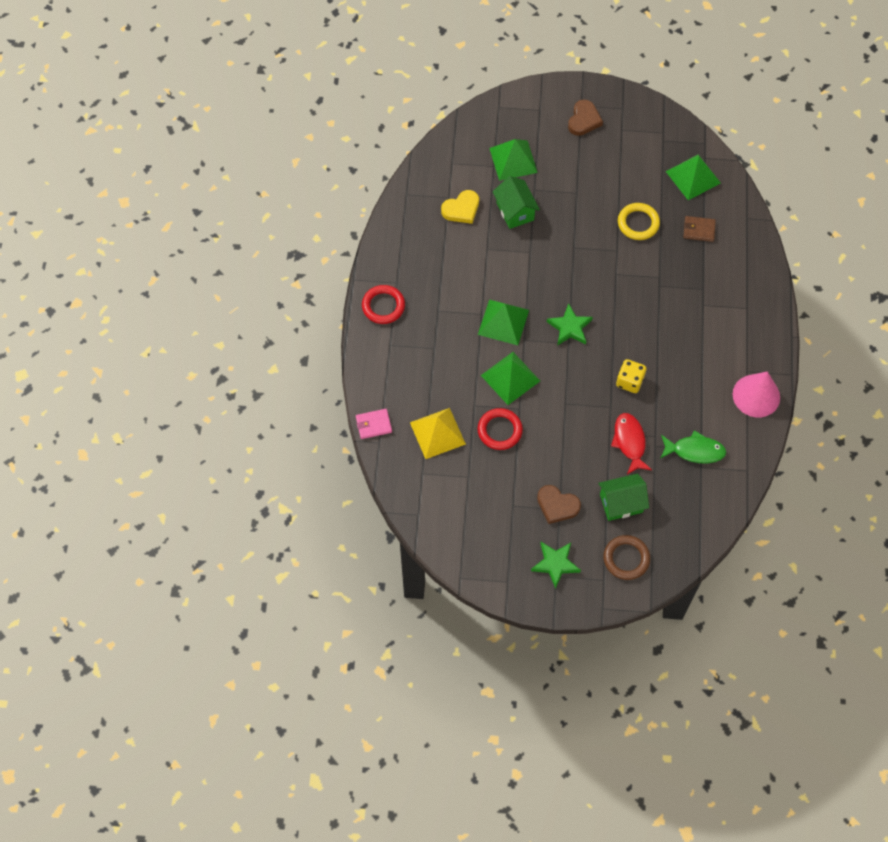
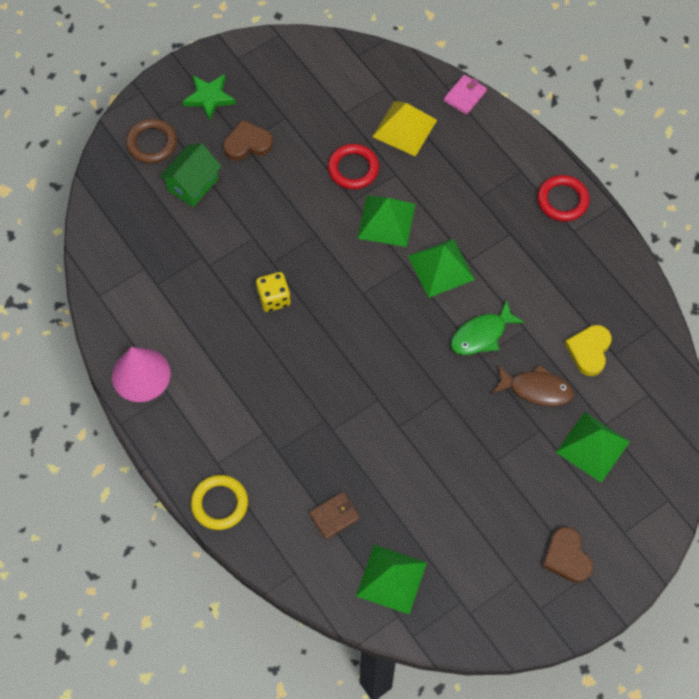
camera: 140 degrees right, 0 degrees up
green house [493,176,540,229] -> brown fish [492,365,574,406]
green star [547,303,593,346] -> none
red fish [611,413,652,475] -> none
yellow ring [618,203,660,240] -> yellow ring moved to [191,475,248,530]
green fish [660,430,726,463] -> green fish moved to [451,299,525,355]

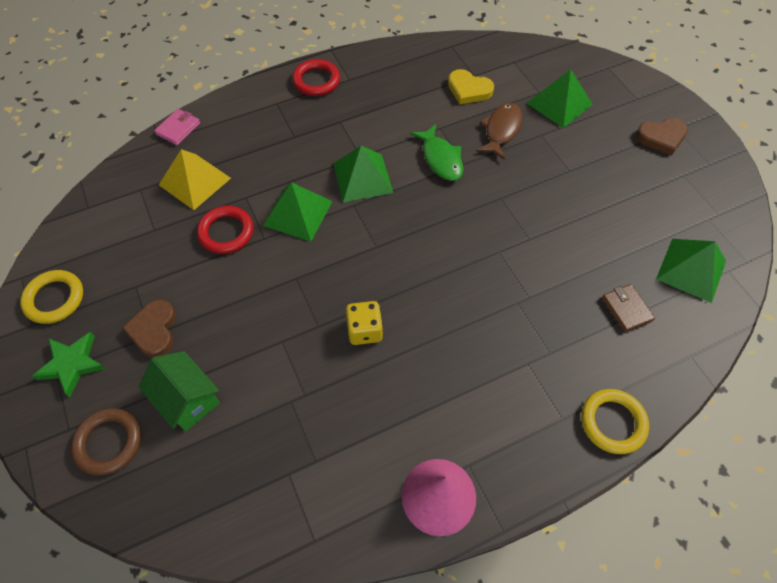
camera: 80 degrees left, 5 degrees down
pink wallet [444,75,487,115] -> pink wallet turned 75 degrees clockwise [154,109,200,145]
none -> yellow ring [20,270,83,324]

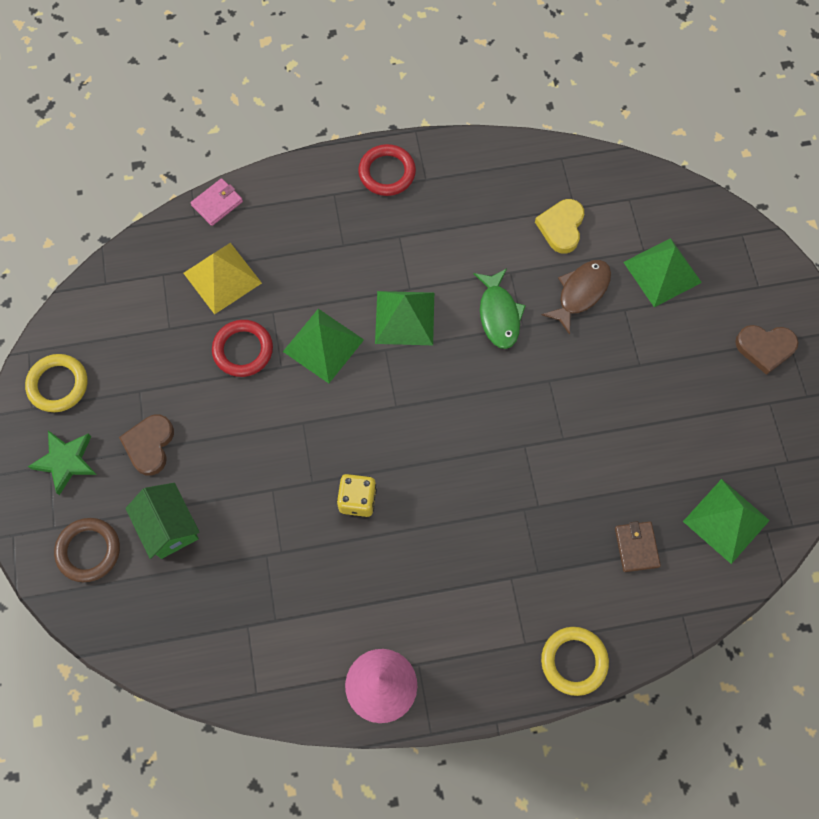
camera: 15 degrees right, 10 degrees up
yellow heart [448,69,494,104] -> yellow heart turned 60 degrees clockwise [535,199,584,254]

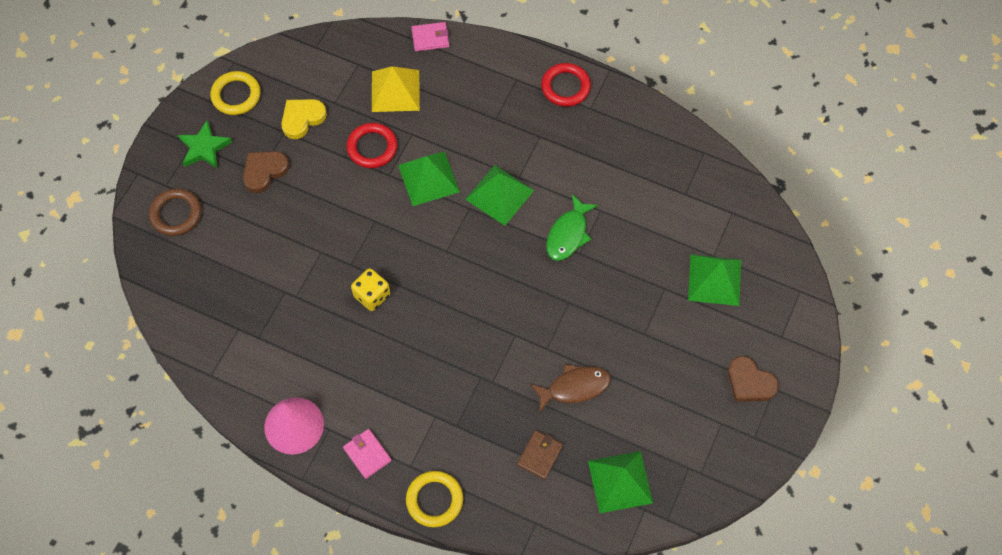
camera: 35 degrees right, 5 degrees down
green house [125,483,200,559] -> none
yellow heart [535,199,584,254] -> yellow heart moved to [281,99,327,139]
brown fish [542,260,611,335] -> brown fish moved to [530,364,611,413]
none -> pink wallet [343,429,391,479]

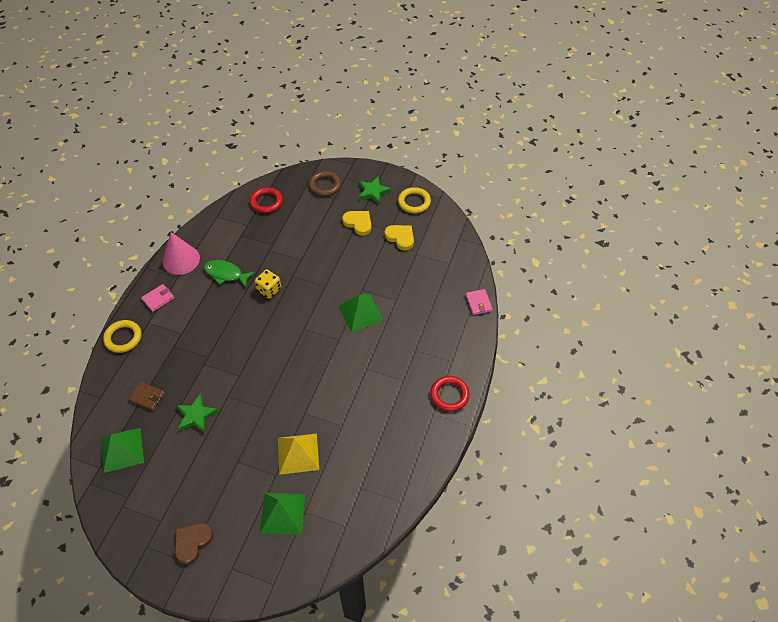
camera: 85 degrees right, 10 degrees down
brown heart [243,151,289,193] -> yellow heart [342,211,371,236]
red ring [347,123,397,168] -> red ring moved to [250,187,283,213]
yellow pyramid [372,66,420,112] -> yellow pyramid moved to [278,434,319,475]
green pyramid [465,165,534,226] -> none
brown fish [530,364,611,413] -> green star [176,394,219,433]
green fish [546,194,598,261] -> green fish moved to [204,260,255,288]

